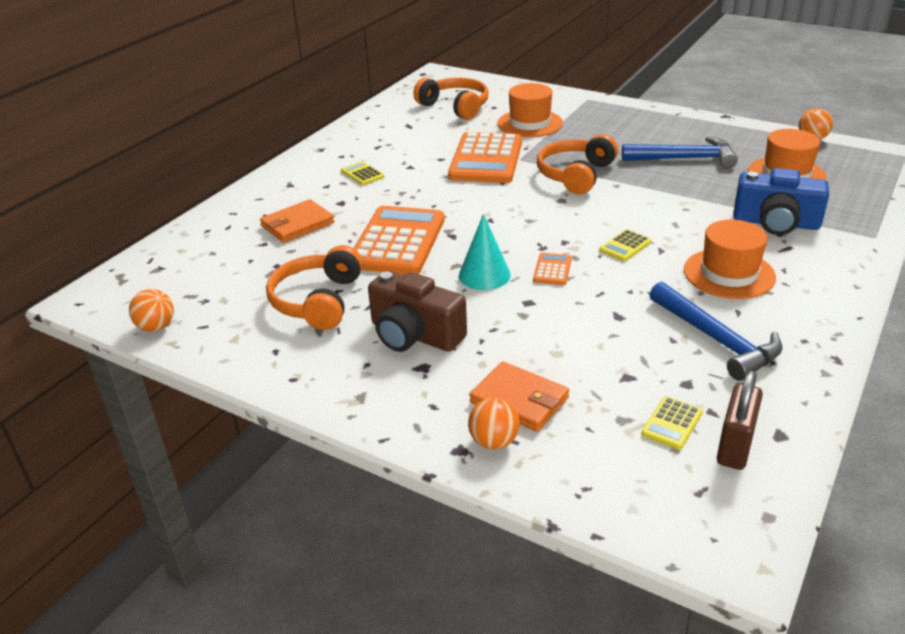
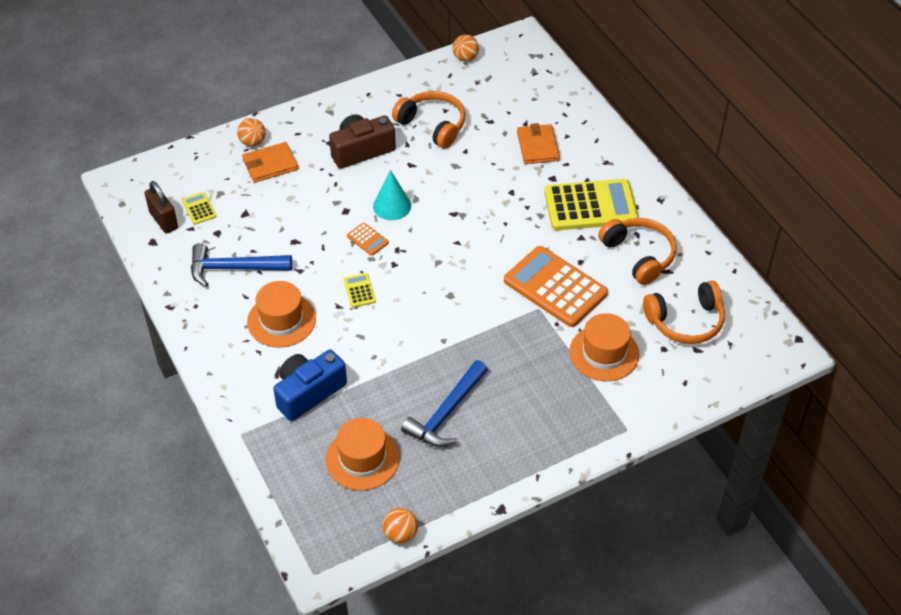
camera: 120 degrees right, 15 degrees up
yellow calculator [341,161,384,185] -> yellow calculator [544,179,638,230], size x2.36
orange calculator [354,206,445,274] -> none
orange headphones [537,134,618,195] -> orange headphones moved to [598,218,676,285]

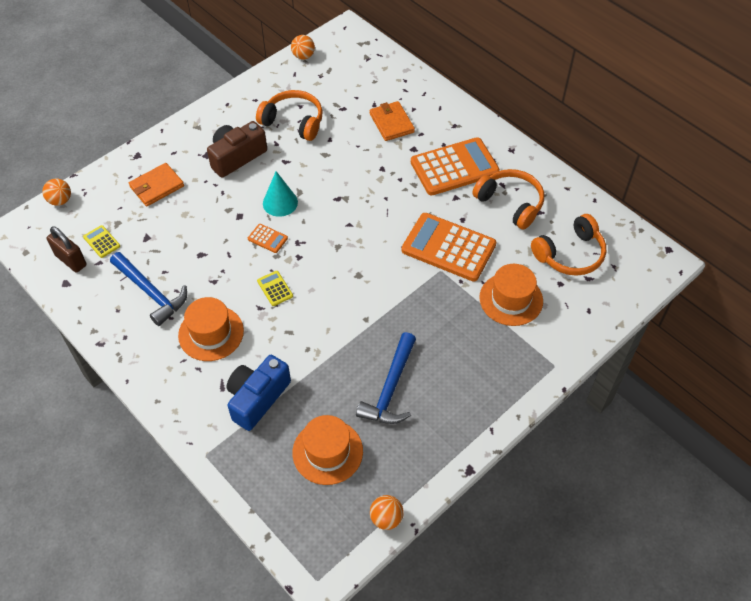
camera: 15 degrees left, 5 degrees up
blue hammer [191,243,292,287] -> blue hammer turned 120 degrees counterclockwise [110,252,187,326]
orange ball [237,118,265,147] -> orange ball moved to [42,178,71,206]
yellow calculator [544,179,638,230] -> orange calculator [411,137,500,196]

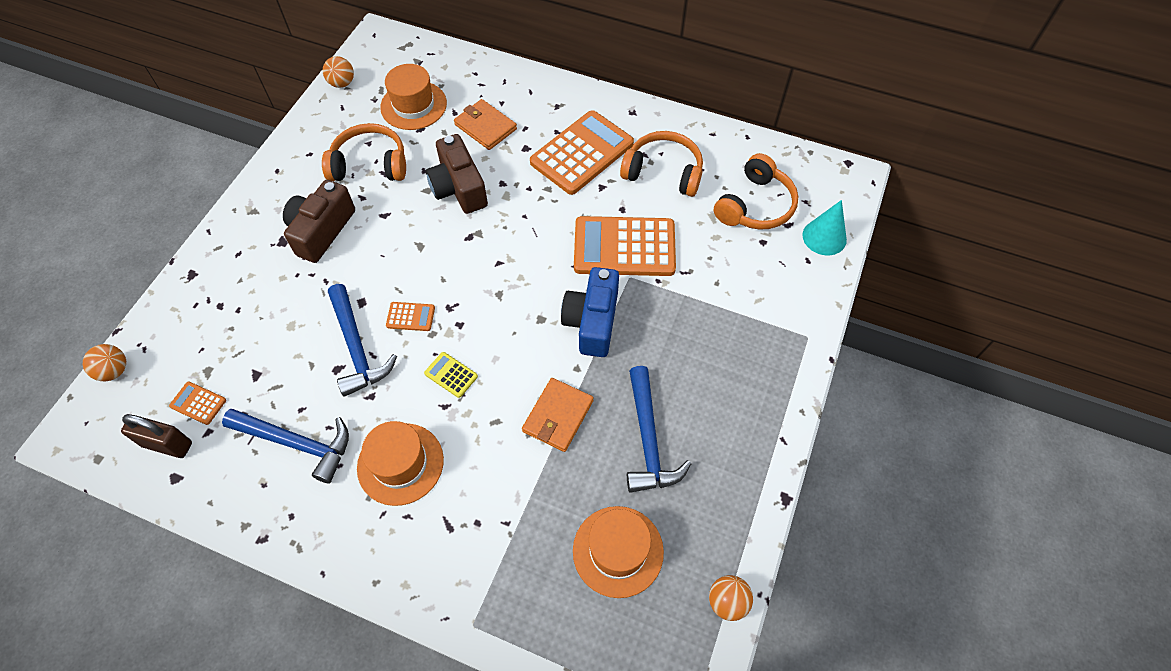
camera: 25 degrees left, 5 degrees up
yellow calculator [83,225,120,258] -> orange calculator [169,382,226,425]
orange wallet [129,163,184,206] -> orange wallet moved to [522,378,594,452]
blue camera [226,355,291,431] -> blue camera moved to [561,267,619,357]
turquoise cone [263,171,298,217] -> turquoise cone moved to [802,200,847,255]
orange hat [479,264,543,326] -> orange hat moved to [380,64,447,130]
none -> blue hammer [328,284,397,397]
none -> brown camera [426,134,488,214]

